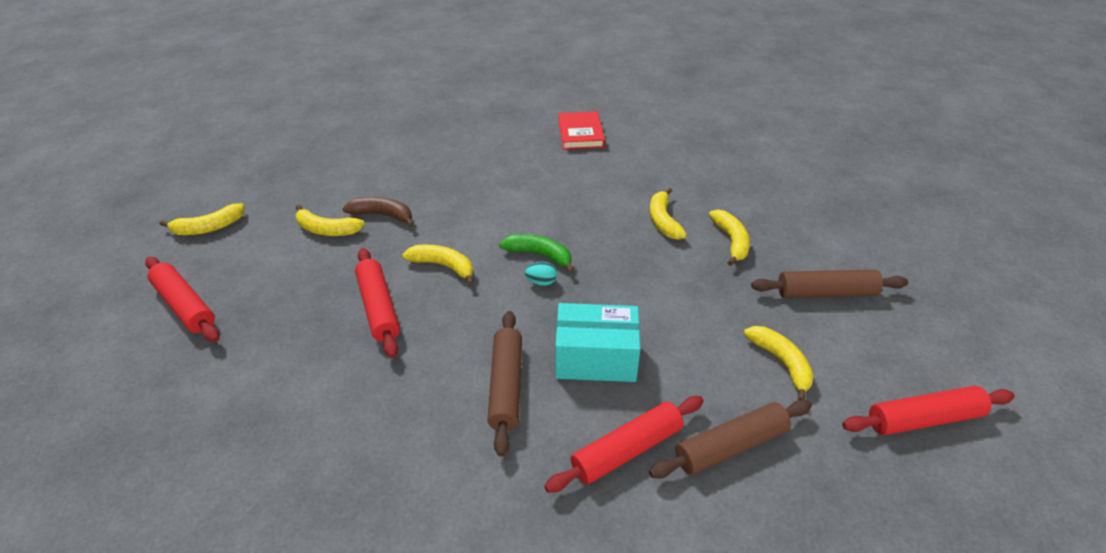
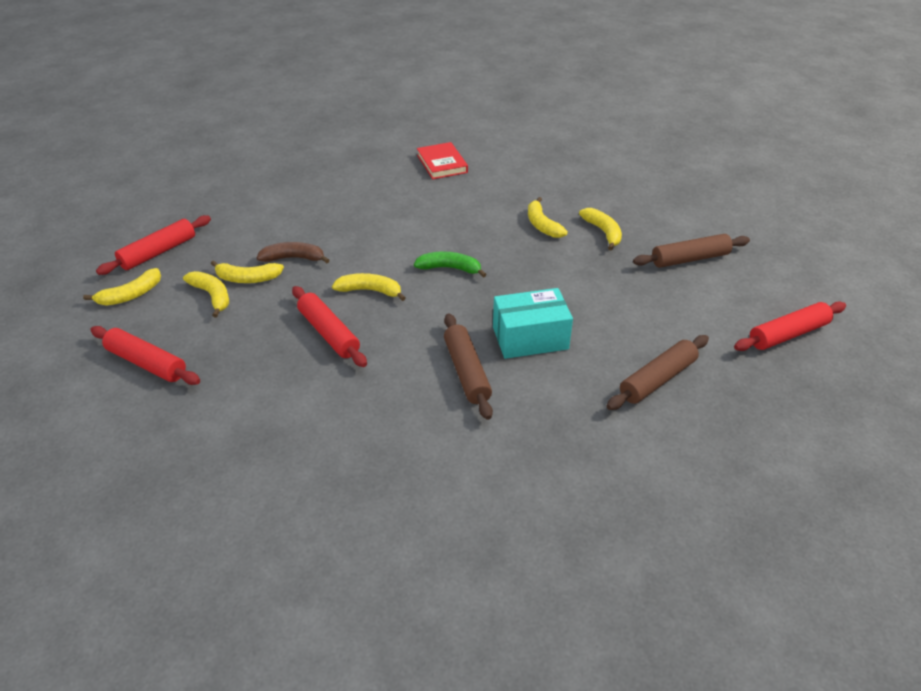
camera: 15 degrees left, 0 degrees up
turquoise egg [525,262,557,286] -> none
red rolling pin [544,396,704,493] -> red rolling pin moved to [96,215,211,275]
yellow banana [744,326,814,400] -> yellow banana moved to [183,271,229,318]

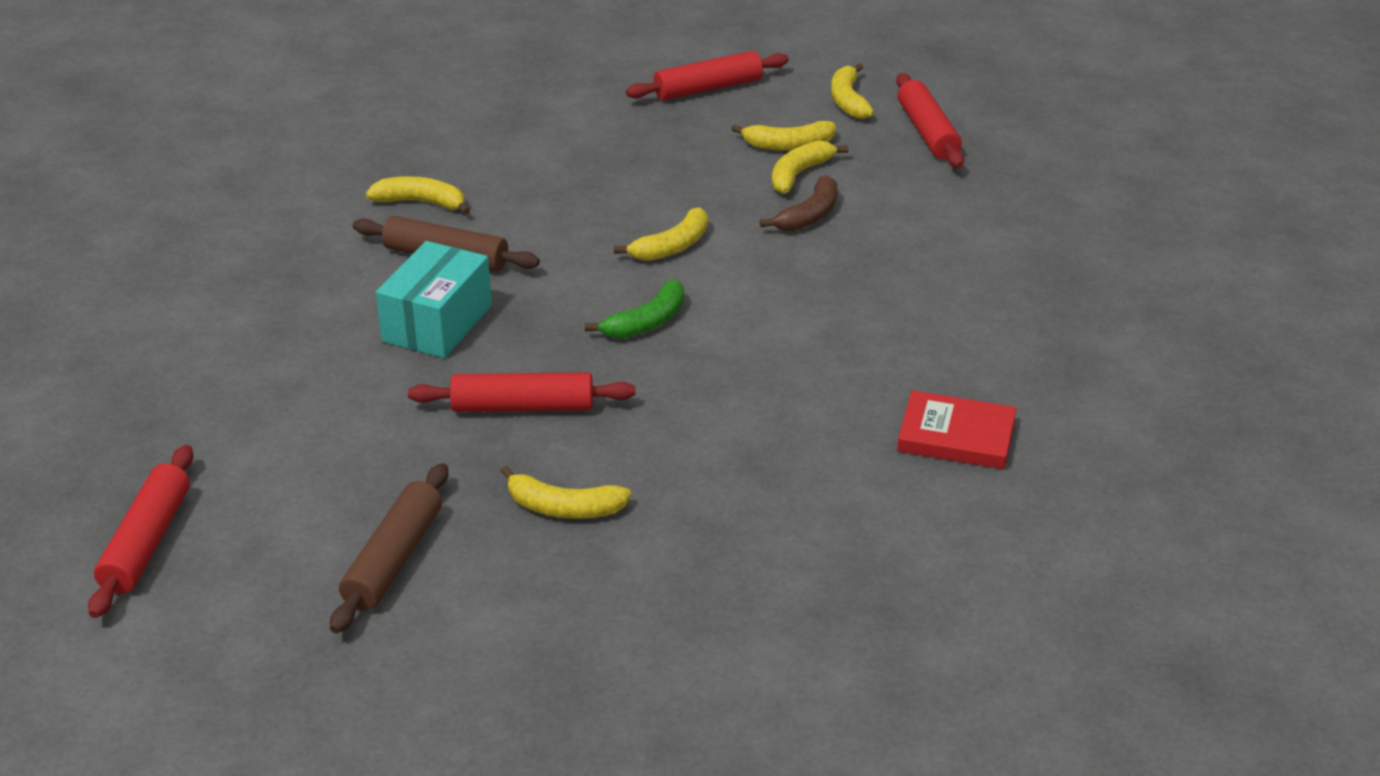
camera: 125 degrees right, 5 degrees down
red rolling pin [292,286,367,367] -> red rolling pin moved to [408,372,636,412]
yellow banana [528,197,568,238] -> yellow banana moved to [366,176,470,215]
brown rolling pin [607,335,709,410] -> none

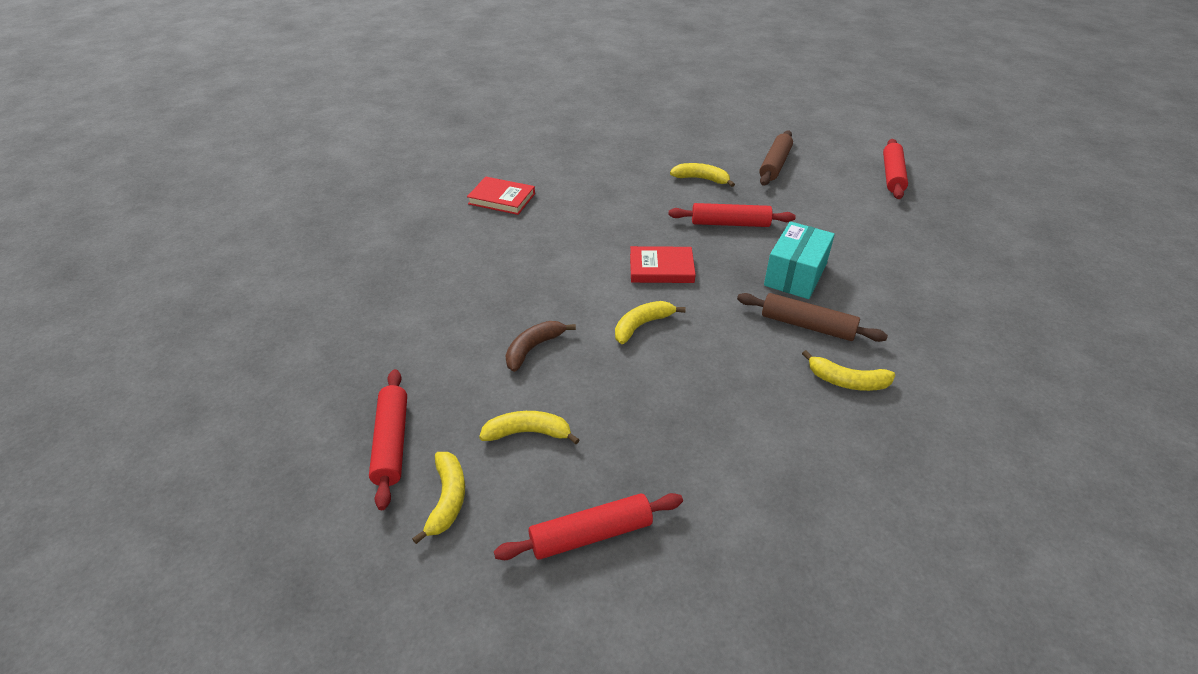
camera: 175 degrees left, 5 degrees up
green banana [585,280,684,339] -> red book [630,246,696,283]
yellow banana [772,140,849,194] -> none

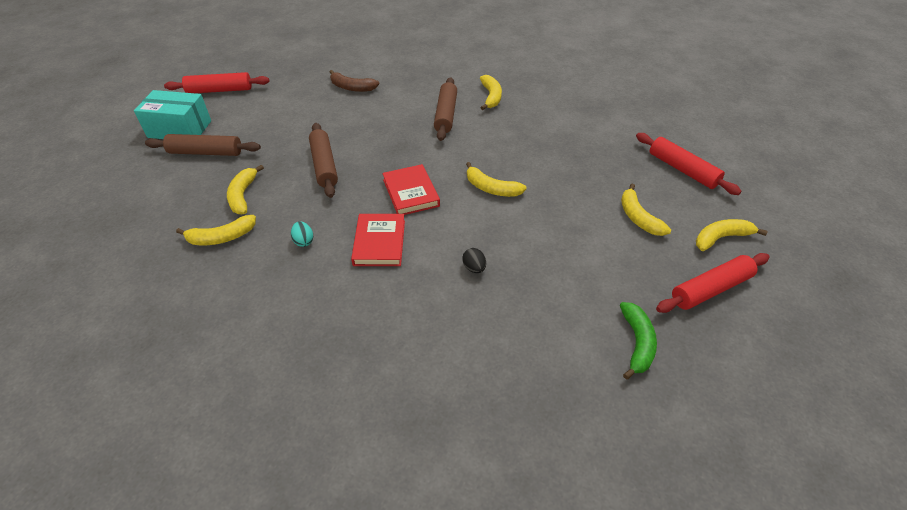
camera: 110 degrees left, 5 degrees up
red book [467,177,535,215] -> red book moved to [351,214,405,266]
brown banana [505,321,576,372] -> brown banana moved to [330,70,379,92]
red rolling pin [669,203,796,227] -> brown rolling pin [309,123,338,198]
turquoise box [764,221,835,299] -> turquoise box moved to [134,90,211,139]
none -> yellow banana [176,215,256,245]
none -> turquoise egg [291,221,313,247]
none -> black egg [462,248,486,273]
none -> green banana [620,302,657,380]

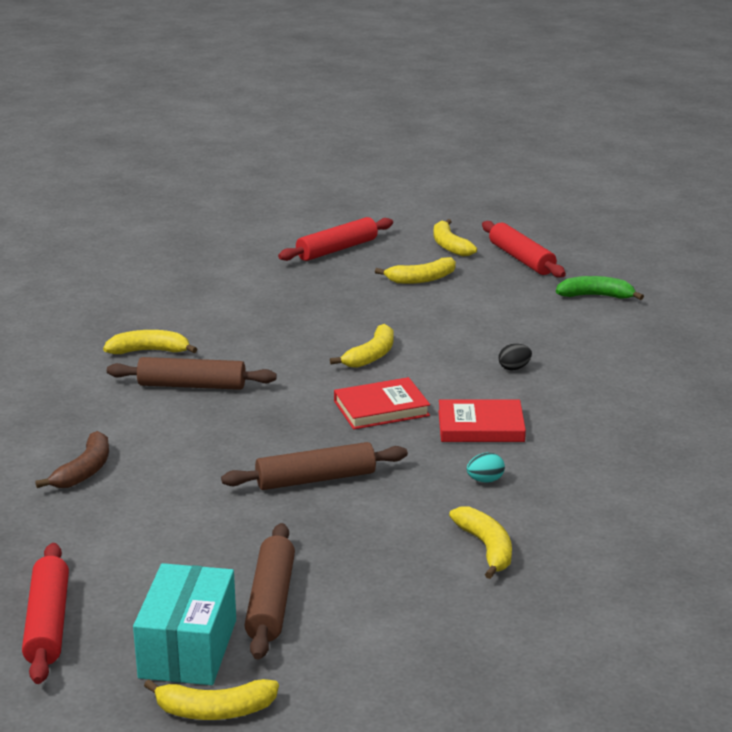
camera: 90 degrees left, 20 degrees down
yellow banana [227,165,264,214] -> yellow banana moved to [144,679,279,720]

